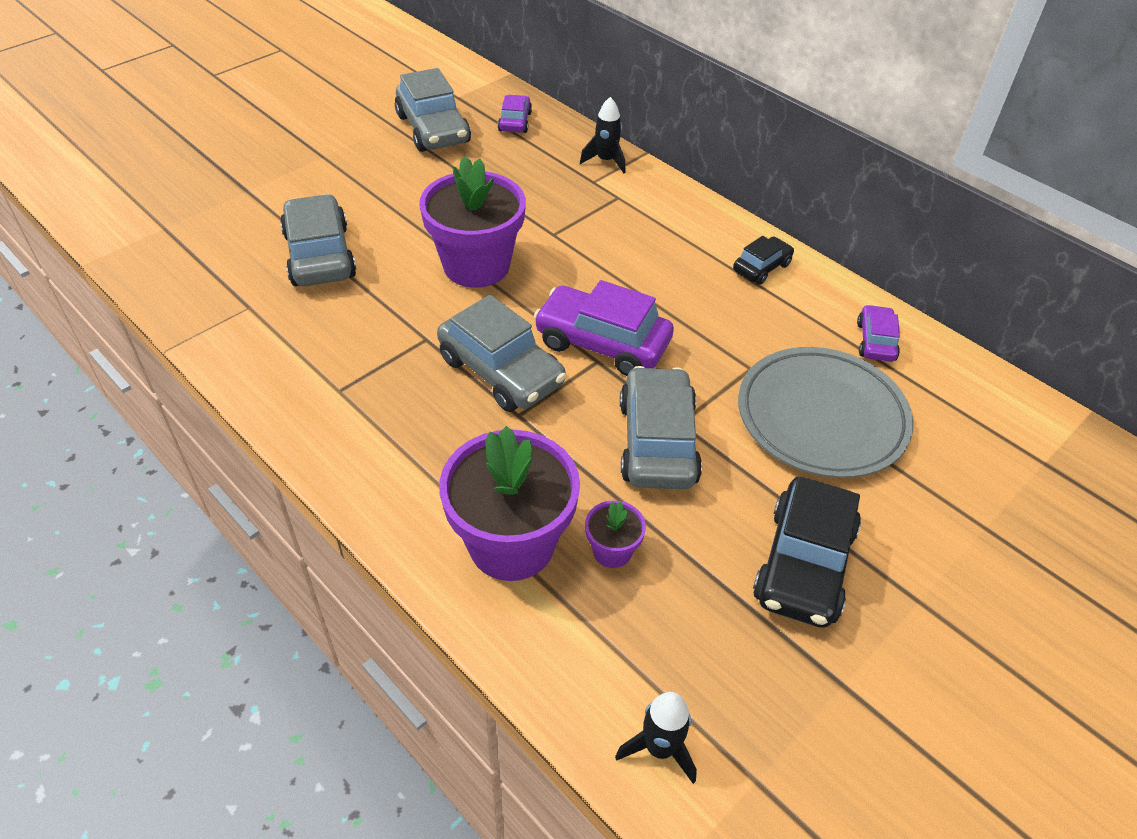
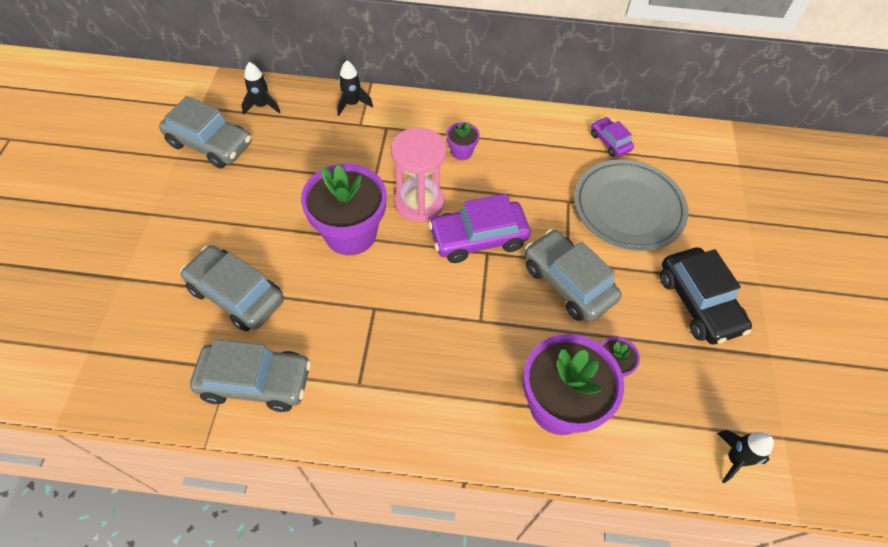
camera: 40 degrees left, 10 degrees up
grey car [437,295,566,412] -> grey car moved to [190,339,311,412]
purple car [498,95,532,133] -> black rocket [241,62,281,115]
black car [733,236,794,285] -> none
none -> pink hourglass [391,127,446,222]
none -> purple flower pot [446,122,480,160]

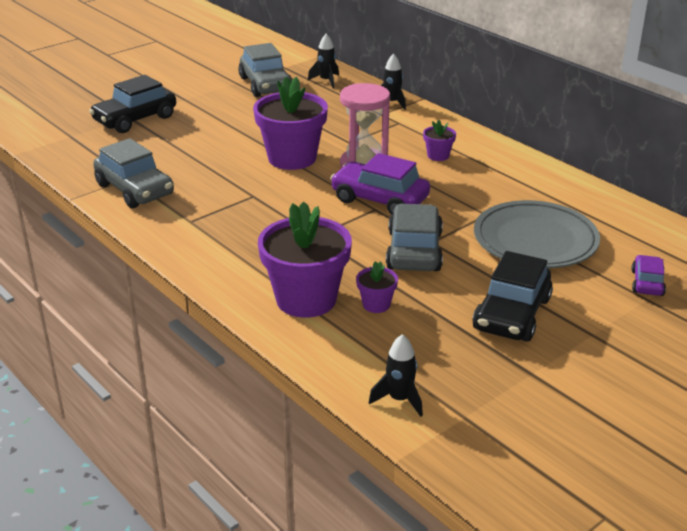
camera: 45 degrees right, 25 degrees down
grey car [180,245,284,332] -> none
purple car [591,117,634,157] -> purple car moved to [631,255,666,296]
none -> black car [89,75,176,133]

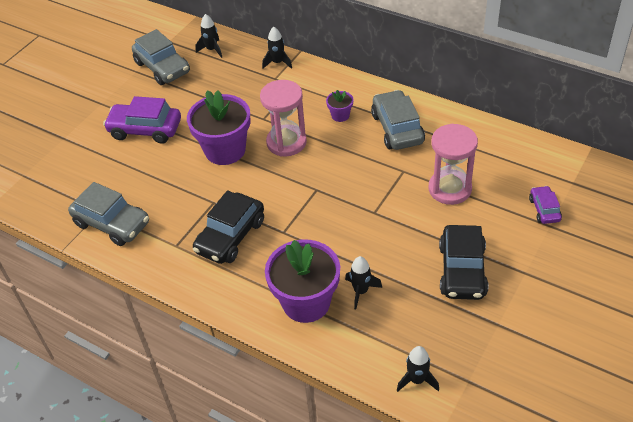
camera: 15 degrees left, 15 degrees up
black car [89,75,176,133] -> black car moved to [193,190,264,264]
purple car [330,153,430,214] -> purple car moved to [103,96,181,144]
purple flower pot [356,261,398,313] -> black rocket [345,256,382,309]
grey car [386,203,443,271] -> grey car moved to [371,90,425,150]
grey plate [474,200,600,268] -> pink hourglass [429,124,478,205]

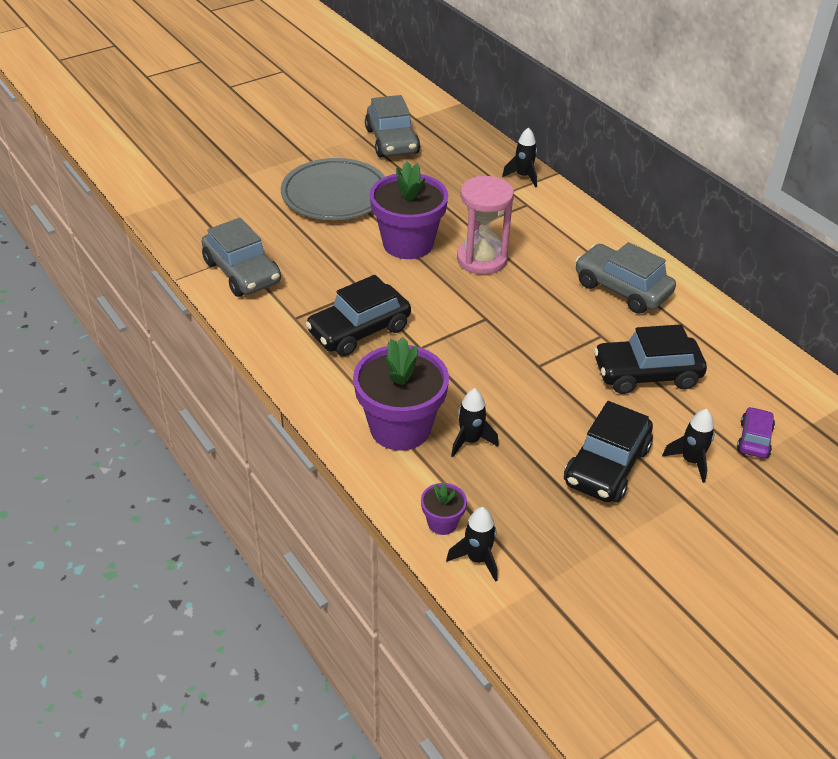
camera: 20 degrees right, 5 degrees down
purple car [103,96,181,144] -> grey plate [281,158,385,220]
black rocket [195,14,222,58] -> black rocket moved to [662,409,714,483]
purple flower pot [326,90,354,122] -> purple flower pot moved to [421,483,467,535]
grey car [371,90,425,150] -> grey car turned 60 degrees counterclockwise [575,242,676,314]
pink hourglass [429,124,478,205] -> black car [594,324,707,394]

